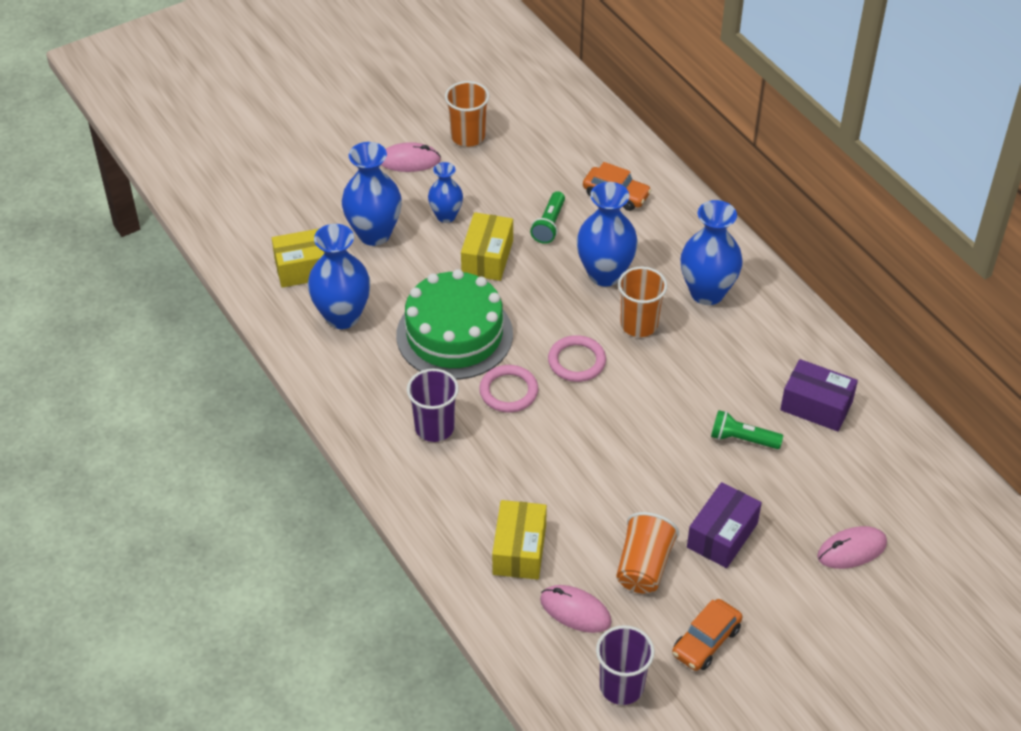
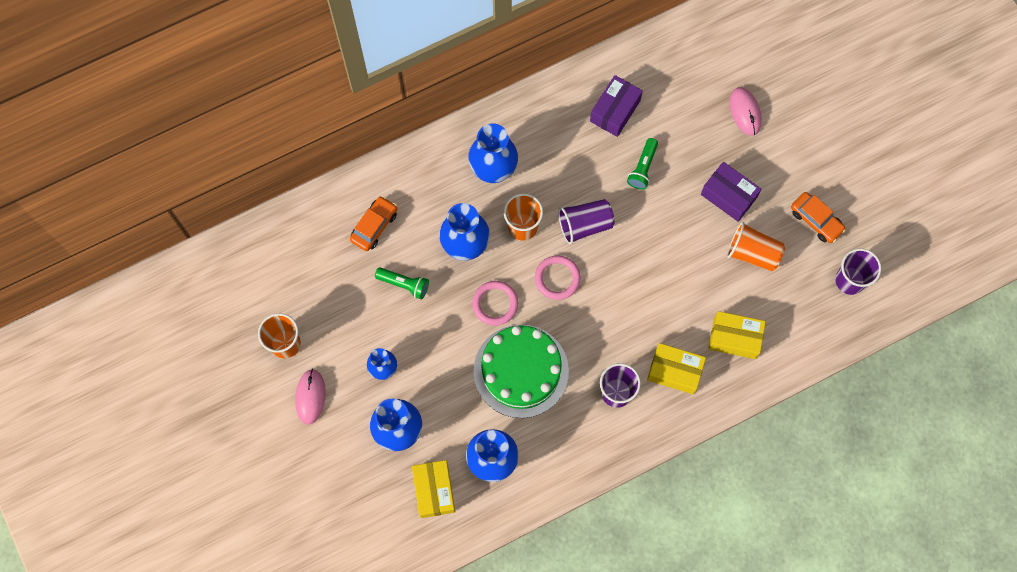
camera: 85 degrees left, 25 degrees up
yellow box [461,212,513,281] -> yellow box moved to [647,343,706,394]
pink ring [479,365,538,413] -> pink ring moved to [472,281,518,326]
pink mouse [540,585,612,633] -> none
none -> purple cup [558,199,615,244]

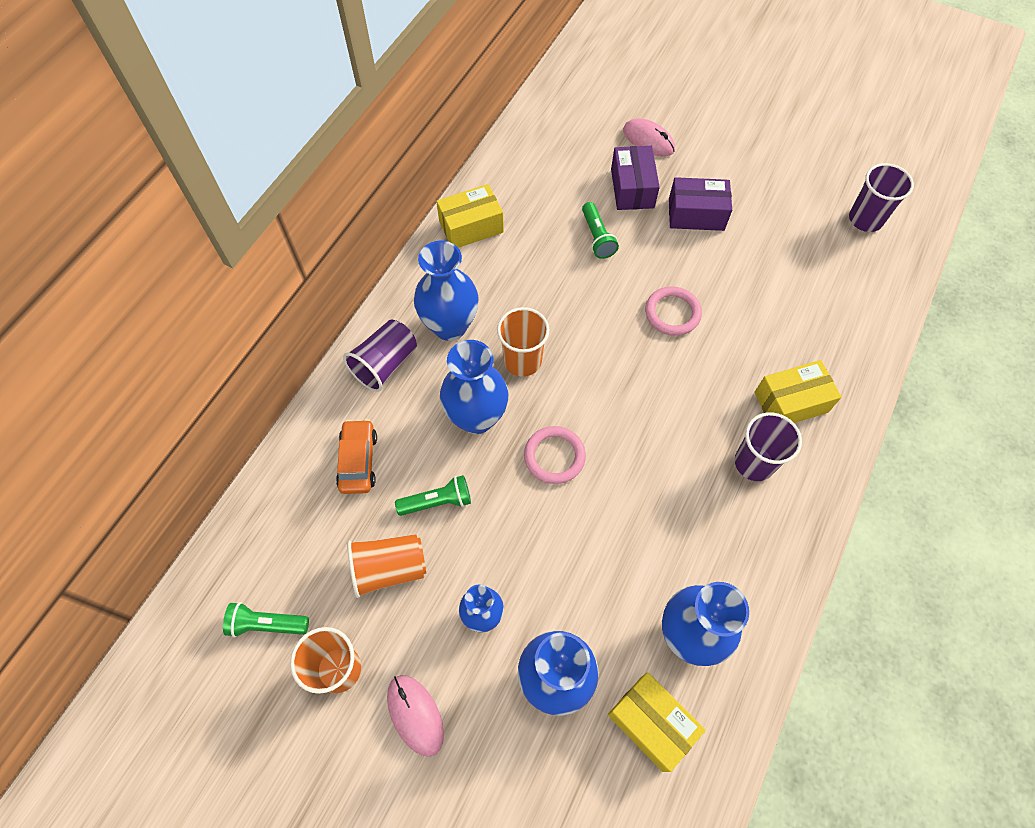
camera: 35 degrees left, 10 degrees down
green cake [474,325,569,418] -> none
pink ring [535,255,581,300] -> pink ring moved to [645,286,702,336]
purple cup [558,199,615,244] -> purple cup moved to [343,320,417,392]
purple box [590,75,643,137] -> purple box moved to [611,146,660,210]
yellow box [708,311,766,359] -> yellow box moved to [436,184,504,248]
orange cup [727,222,785,271] -> orange cup moved to [347,534,426,598]
orange car [791,192,846,243] -> none
none -> green flashlight [223,602,309,638]

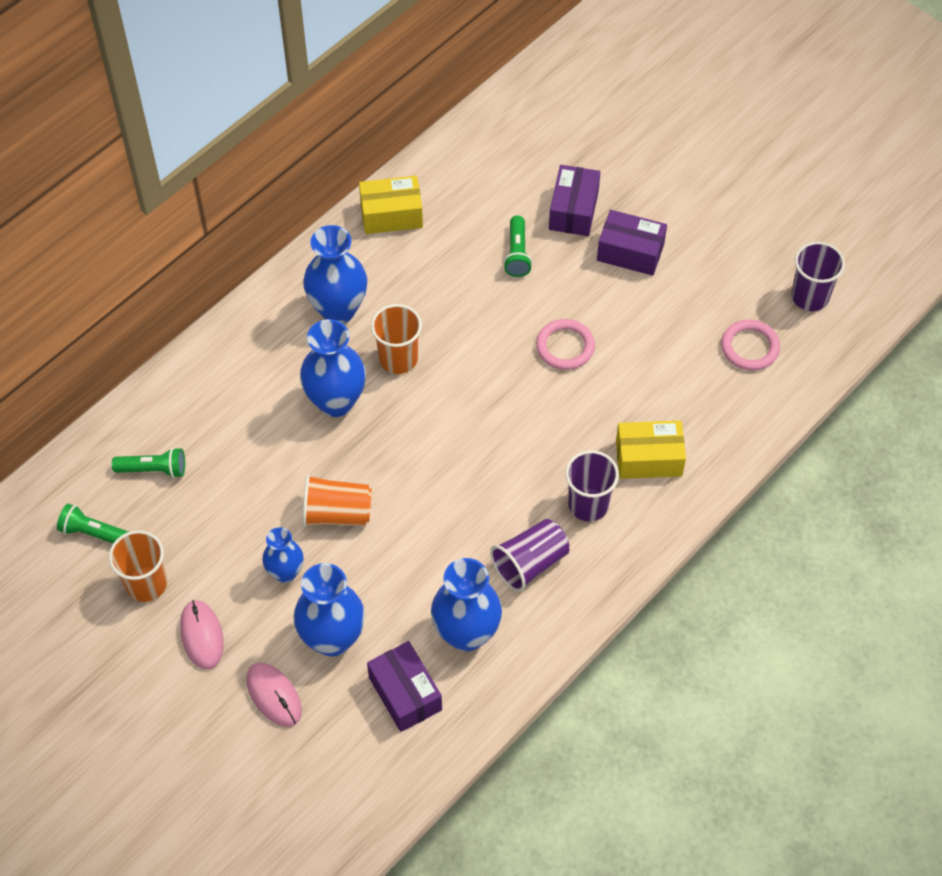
camera: 15 degrees right, 5 degrees down
orange car [336,419,377,494] -> none
purple cup [343,320,417,392] -> purple cup moved to [490,519,569,592]
orange cup [347,534,426,598] -> orange cup moved to [302,475,372,527]
green flashlight [395,475,471,516] -> green flashlight moved to [112,447,185,478]
pink ring [524,426,586,484] -> pink ring moved to [721,319,780,371]
yellow box [608,672,706,772] -> purple box [367,641,442,732]
pink mouse [623,119,675,157] -> pink mouse moved to [246,663,302,727]

